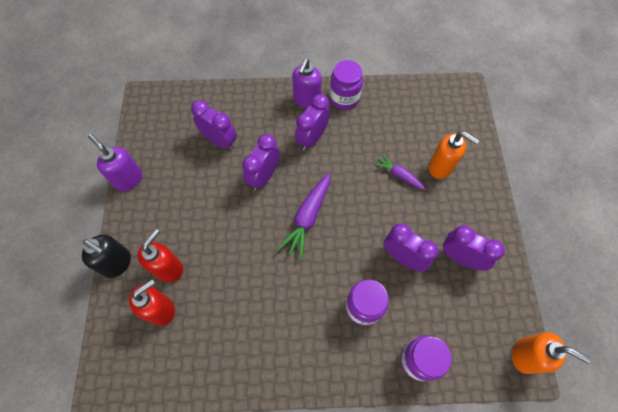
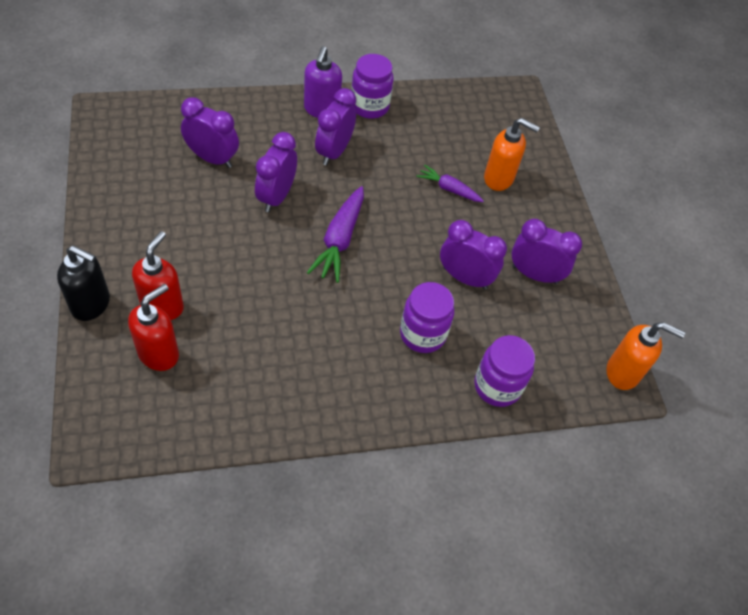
camera: 15 degrees left, 10 degrees down
purple soap dispenser [88,134,142,191] -> none

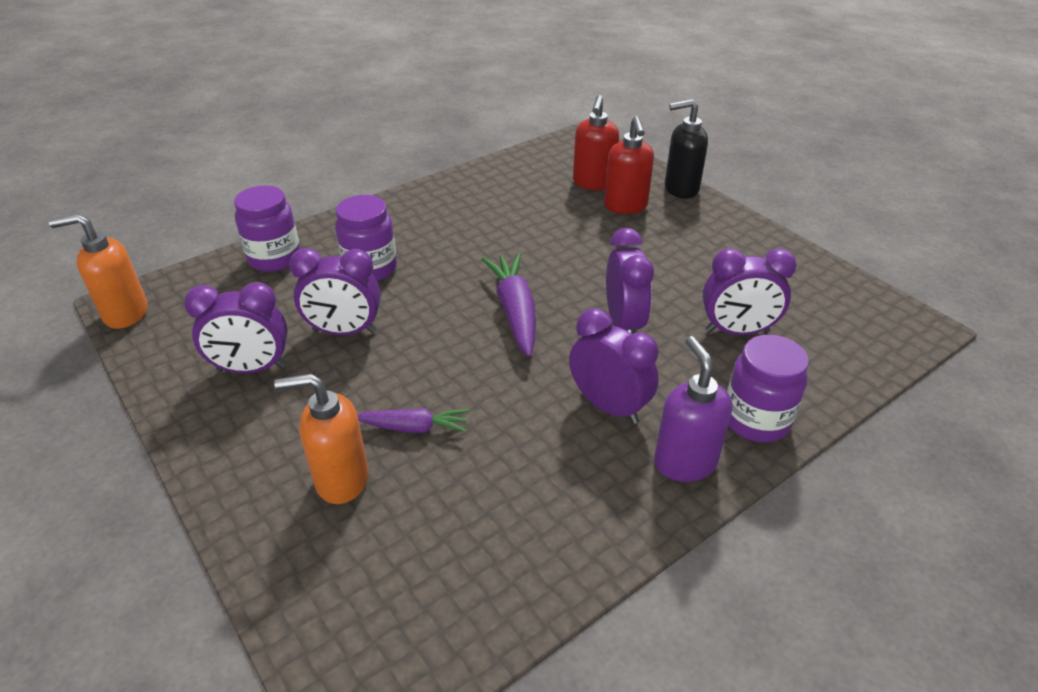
camera: 160 degrees right, 15 degrees down
purple clock [315,88,356,166] -> purple clock turned 45 degrees counterclockwise [569,308,659,424]
purple jar [351,54,394,119] -> purple jar moved to [727,335,809,443]

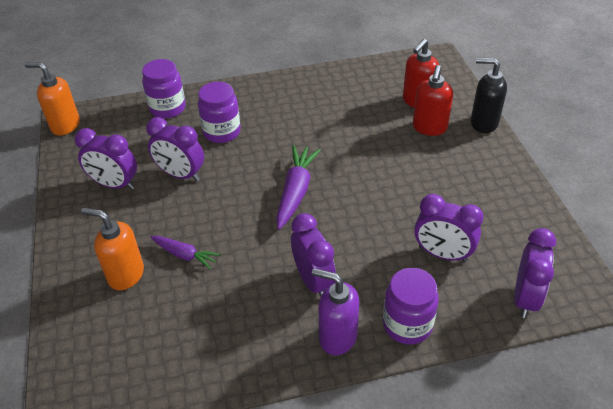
camera: 25 degrees right, 5 degrees up
purple clock [606,228,654,334] -> purple clock moved to [514,228,556,318]
purple soap dispenser [654,336,732,482] -> purple soap dispenser turned 75 degrees counterclockwise [312,268,359,355]

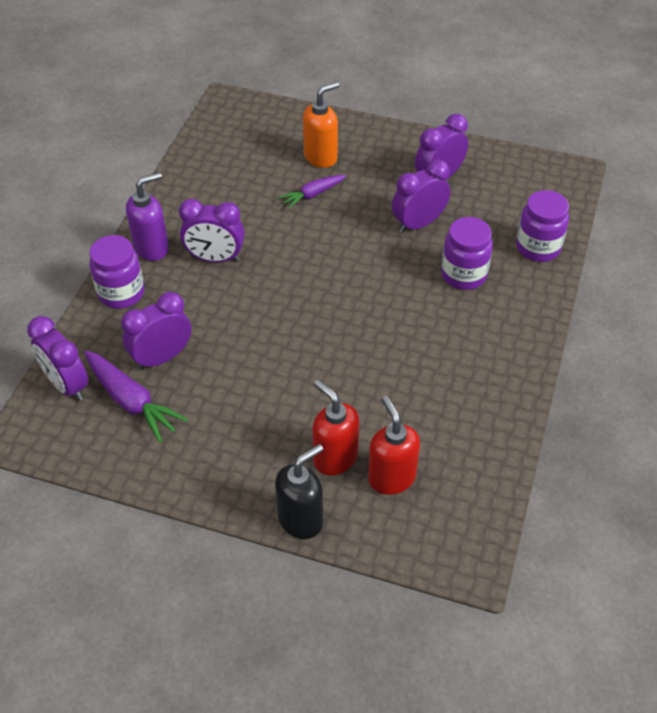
camera: 120 degrees right, 5 degrees up
orange soap dispenser [24,62,80,135] -> none
purple carrot [276,145,321,230] -> purple carrot moved to [84,351,189,443]

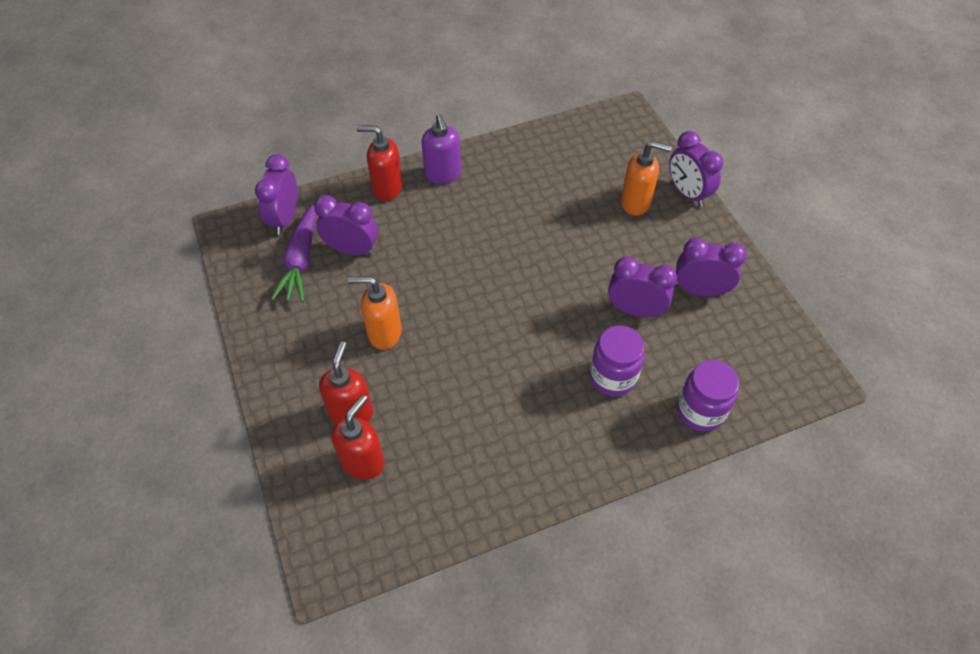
camera: 50 degrees right, 5 degrees up
purple jar [89,235,144,309] -> red soap dispenser [356,125,403,201]
purple soap dispenser [126,172,169,261] -> purple soap dispenser turned 60 degrees clockwise [421,114,461,184]
purple clock [179,199,245,263] -> purple clock moved to [669,131,723,207]
black soap dispenser [275,444,323,539] -> none
purple carrot [279,175,346,209] -> none
none -> orange soap dispenser [348,276,402,350]

